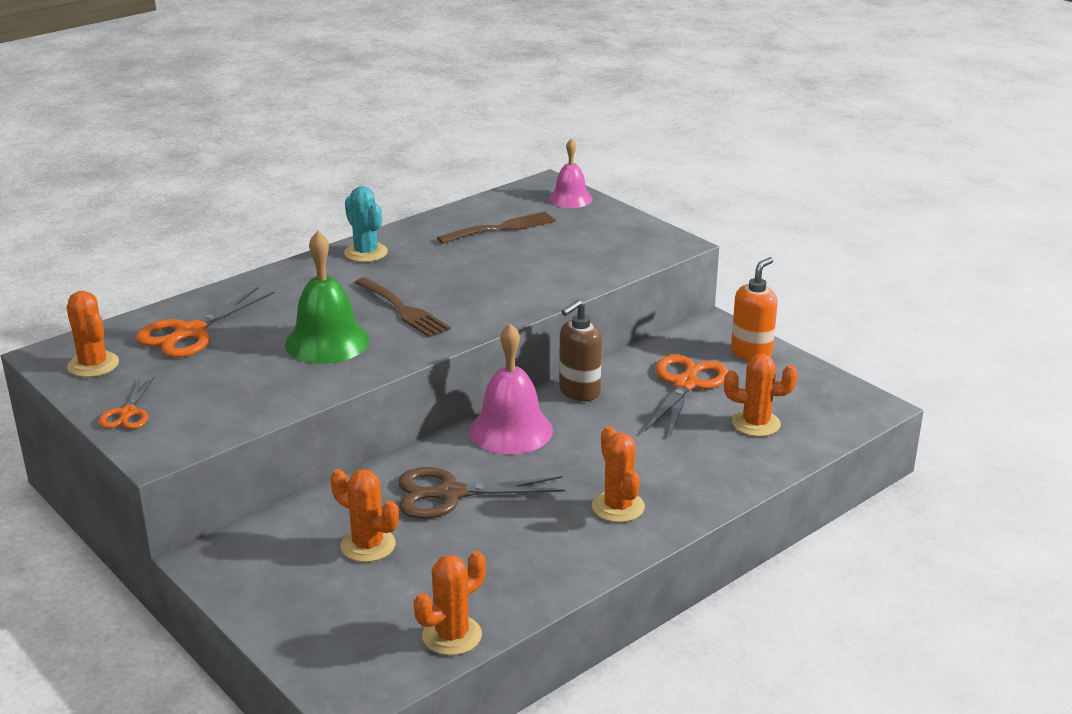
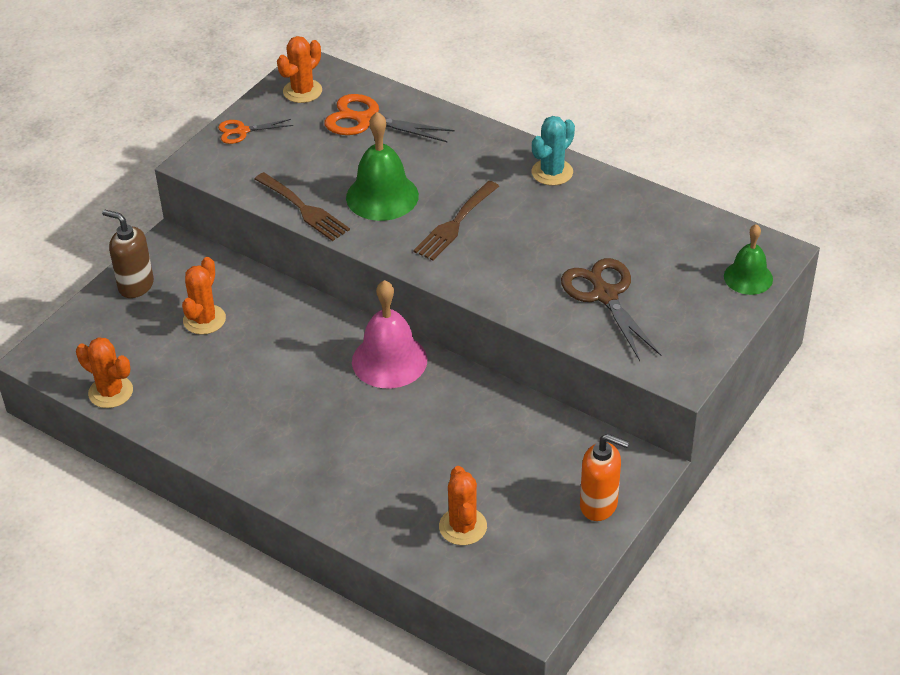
camera: 75 degrees right, 15 degrees up
brown scissors [398,467,566,519] -> brown scissors moved to [561,258,661,361]
brown fork [437,211,556,244] -> brown fork moved to [255,172,350,241]
pink bell [549,138,593,208] -> green bell [724,224,773,295]
brown soap dispenser [559,300,602,401] -> brown soap dispenser moved to [102,210,154,298]
orange cactus [592,426,645,522] -> none
orange scissors [645,355,728,438] -> none

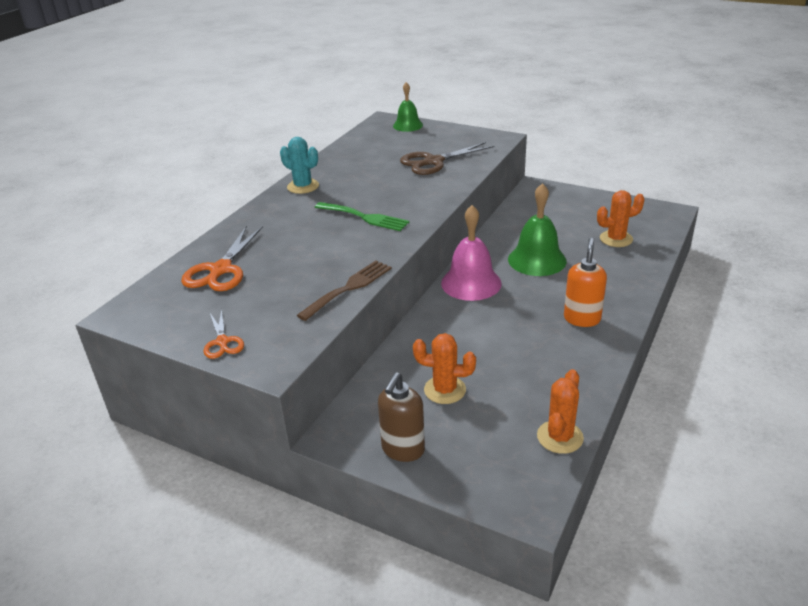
camera: 95 degrees left, 10 degrees down
orange cactus [277,36,322,103] -> none
green bell [346,112,419,221] -> green bell moved to [508,183,567,276]
brown fork [413,181,499,260] -> green fork [315,202,409,231]
orange soap dispenser [580,434,629,521] -> orange soap dispenser moved to [564,238,607,327]

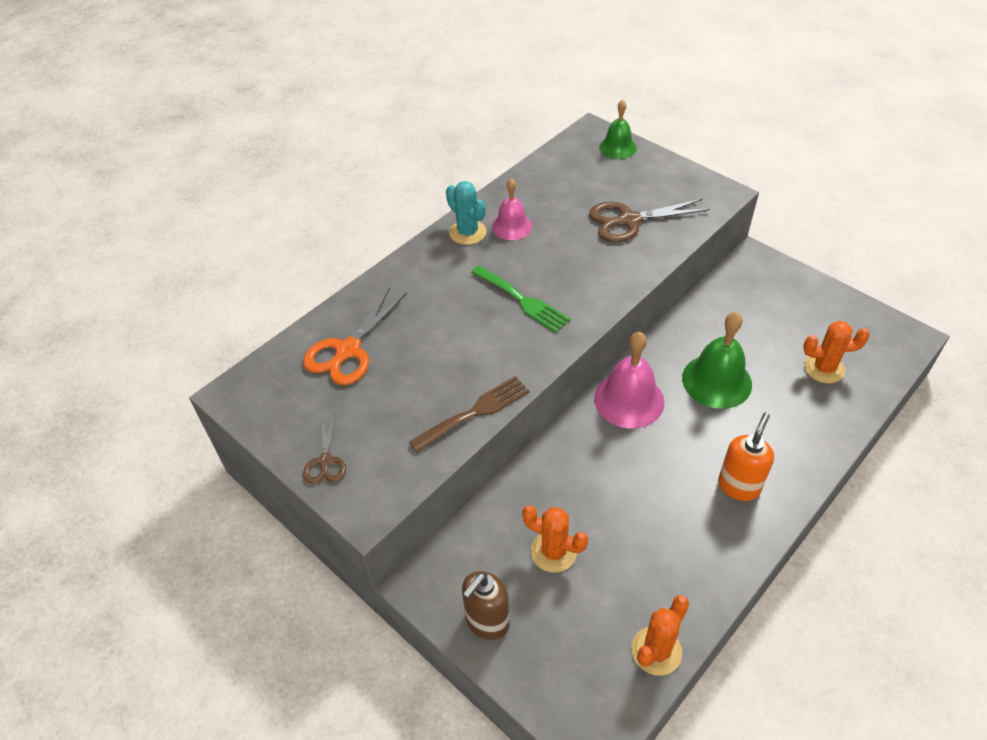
camera: 15 degrees right, 15 degrees up
orange scissors [204,309,244,359] -> brown scissors [303,413,346,484]
none -> pink bell [492,179,532,240]

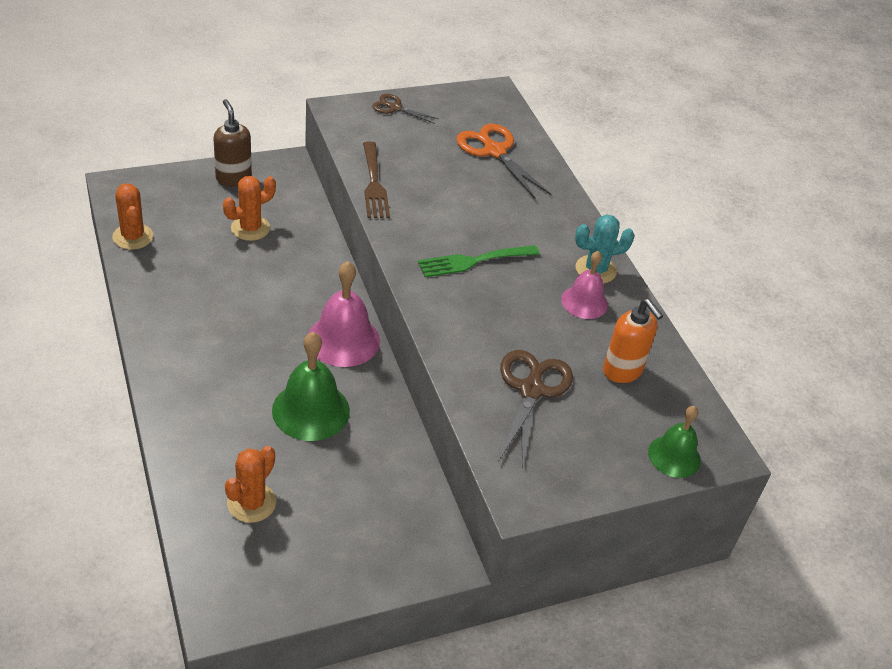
camera: 110 degrees right, 5 degrees down
orange soap dispenser [718,413,774,501] -> orange soap dispenser moved to [603,299,663,383]

